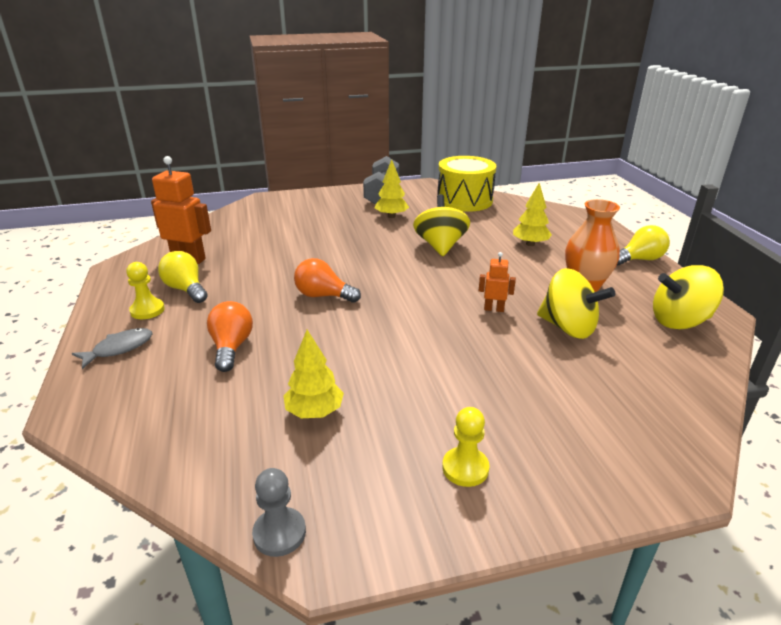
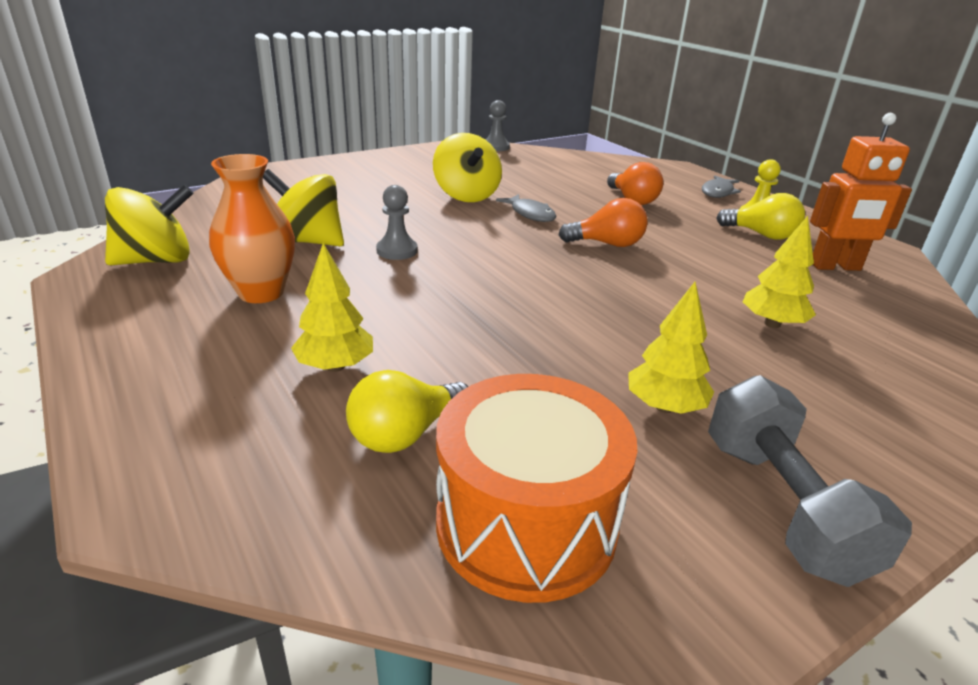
camera: 160 degrees right, 0 degrees up
yellow tree [284,330,344,418] -> yellow tree moved to [743,216,816,328]
yellow spinning top [413,194,470,256] -> yellow spinning top moved to [433,133,502,202]
yellow drum [437,156,496,212] -> orange drum [436,374,637,603]
yellow pawn [442,407,490,487] -> none
orange robot [479,252,516,312] -> grey pawn [376,185,417,260]
yellow light bulb [617,225,670,265] -> yellow light bulb moved to [346,370,468,453]
none -> grey fish [496,194,556,222]

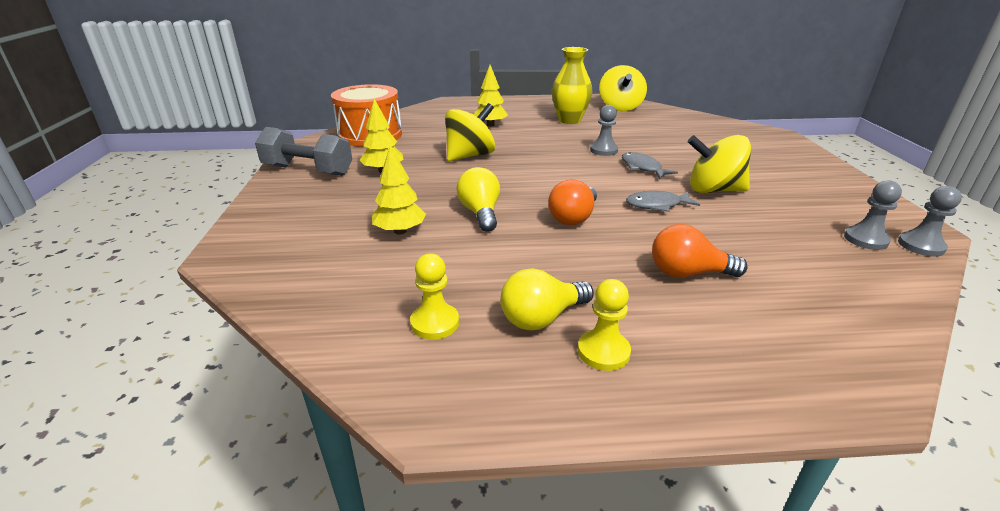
camera: 120 degrees right, 0 degrees up
orange vase [209,154,295,303] -> yellow vase [552,47,593,124]
yellow spinning top [263,169,344,246] -> yellow spinning top moved to [445,103,495,161]
yellow light bulb [346,370,468,453] -> yellow light bulb moved to [456,167,500,232]
grey fish [702,175,741,198] -> grey fish moved to [622,152,678,179]
orange robot [810,113,912,271] -> yellow pawn [410,253,459,340]
none -> grey pawn [844,180,902,250]

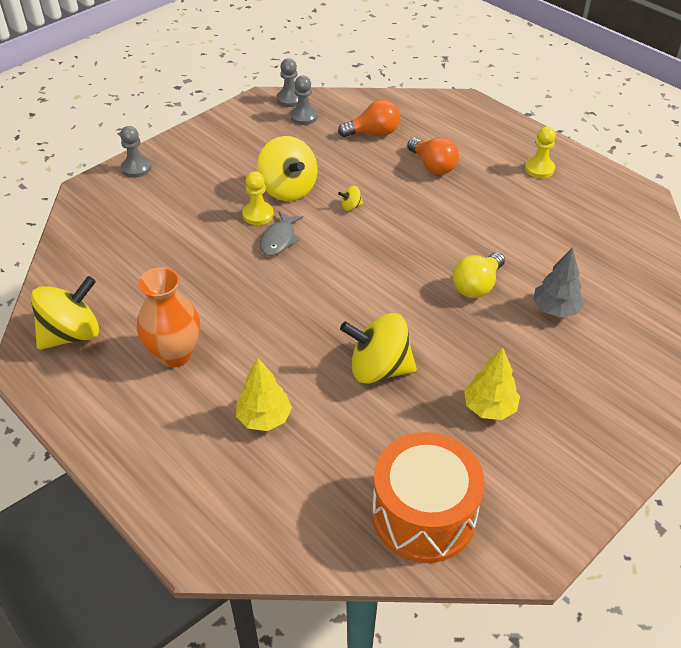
camera: 130 degrees left, 15 degrees up
grey dumbbell [255,127,352,176] -> none
yellow tree [372,146,426,235] -> grey tree [533,248,584,318]
yellow pawn [410,253,459,340] -> yellow pawn moved to [242,171,274,225]
yellow light bulb [500,268,594,330] -> none
orange light bulb [548,179,597,225] -> orange light bulb moved to [338,100,400,137]
yellow vase [552,47,593,124] -> orange vase [137,267,200,368]
grey pawn [590,105,618,156] -> grey pawn moved to [120,126,151,178]
grey fish [626,191,700,212] -> yellow spinning top [338,186,363,211]

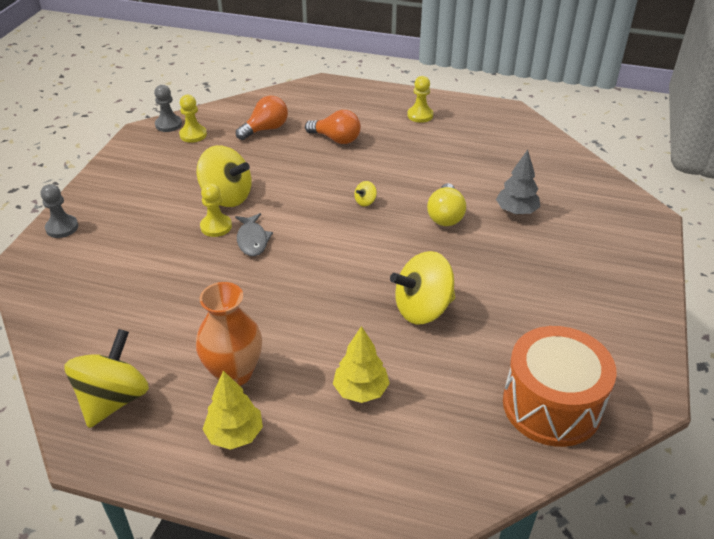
camera: 30 degrees left, 5 degrees down
grey pawn [290,76,318,125] -> yellow pawn [179,95,207,143]
yellow spinning top [338,186,363,211] -> yellow spinning top moved to [355,181,377,206]
yellow tree [464,347,520,420] -> yellow tree moved to [203,370,263,450]

